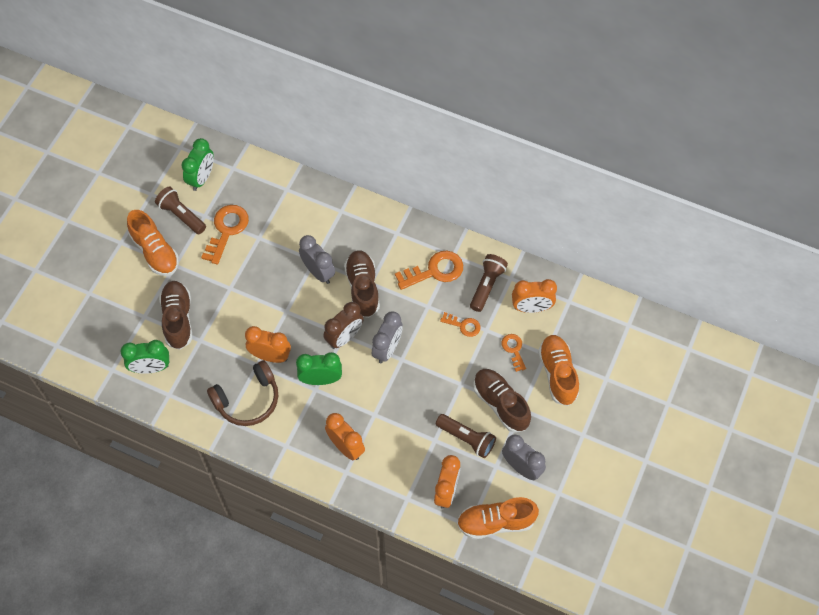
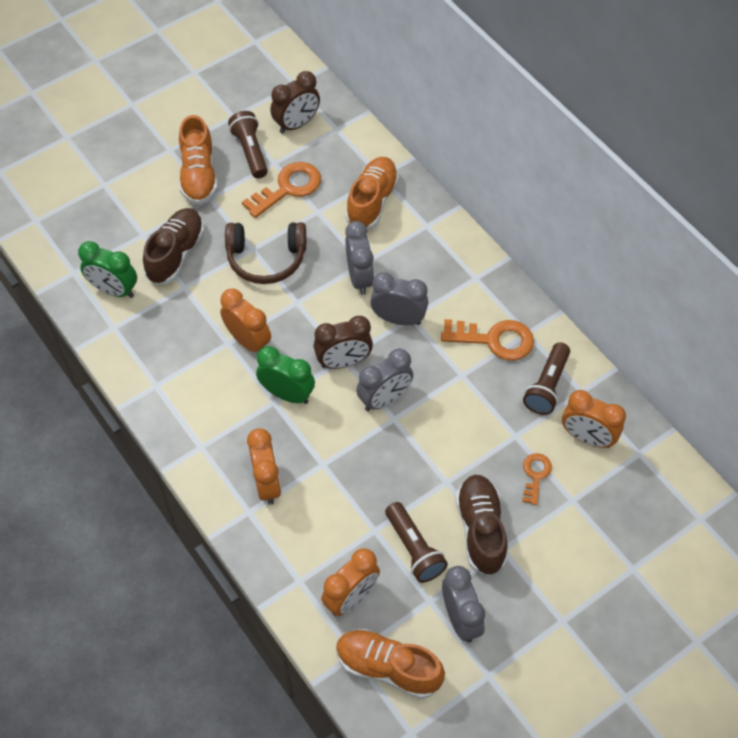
camera: 30 degrees right, 5 degrees down
green clock [182,138,214,191] -> brown clock [270,71,320,134]
brown headphones [207,360,278,426] -> brown headphones moved to [225,222,306,284]
brown shoe [344,250,380,318] -> grey clock [370,272,428,325]
orange key [440,312,480,337] -> none
brown flashlight [470,254,508,312] -> brown flashlight turned 150 degrees clockwise [523,342,570,415]
orange shoe [538,335,579,406] -> orange shoe moved to [346,157,399,229]

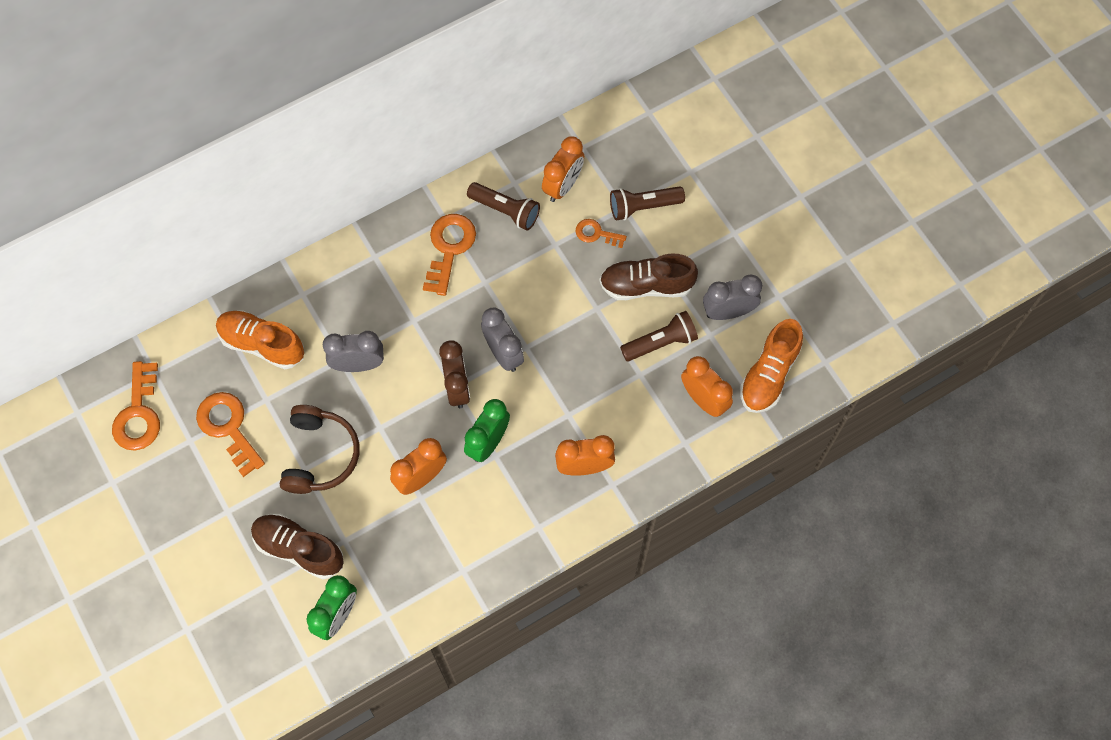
camera: 85 degrees left, 10 degrees up
orange shoe [179,115,218,205] -> none
brown flashlight [228,111,268,178] -> brown flashlight moved to [610,186,685,220]
brown clock [270,71,320,134] -> orange key [112,361,160,450]
grey clock [370,272,428,325] -> none

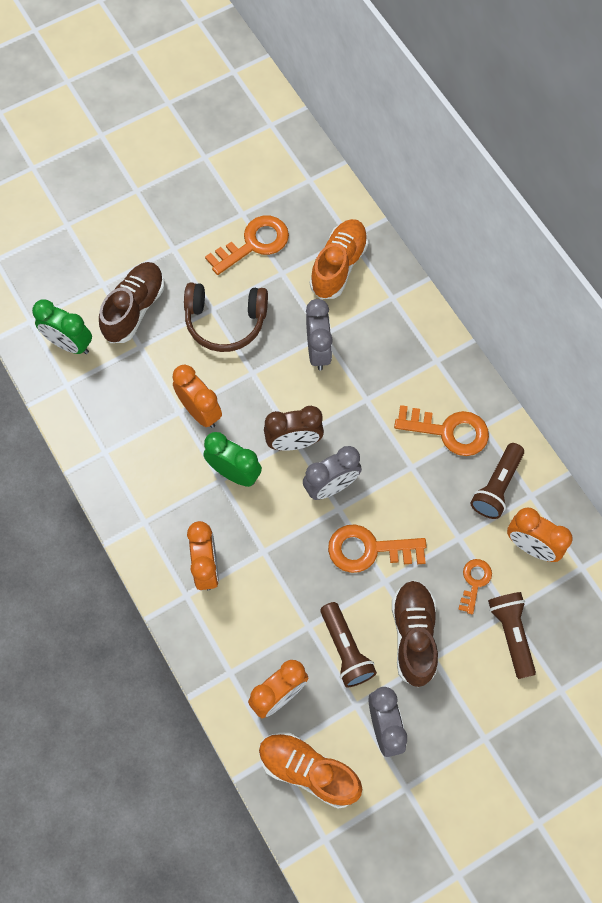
camera: 90 degrees right, 0 degrees up
orange key [112,361,160,450] -> orange key moved to [328,524,427,573]

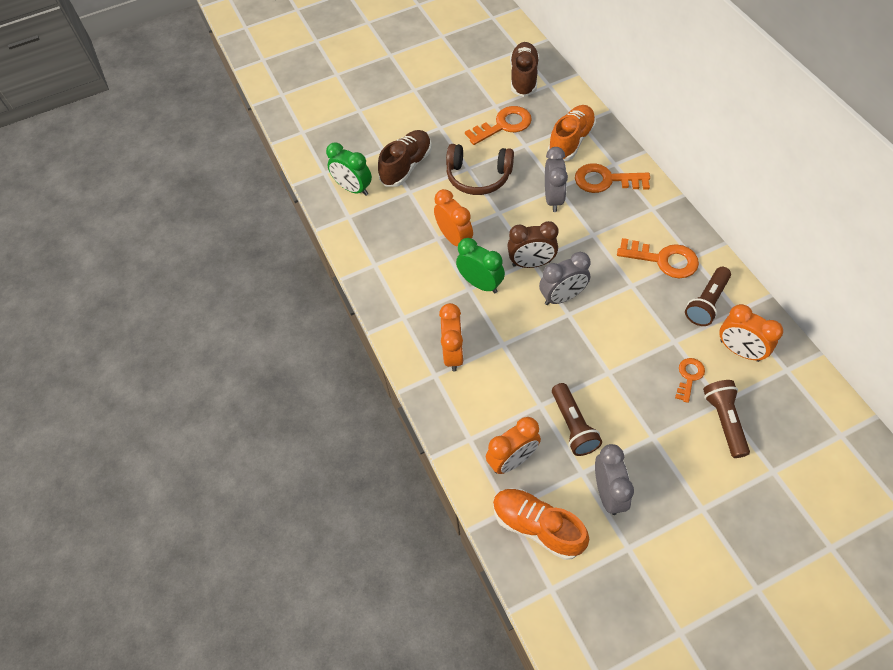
camera: 10 degrees right, 10 degrees down
orange key [328,524,427,573] -> orange key moved to [575,163,650,193]
brown shoe [392,580,438,687] -> brown shoe moved to [510,42,539,97]

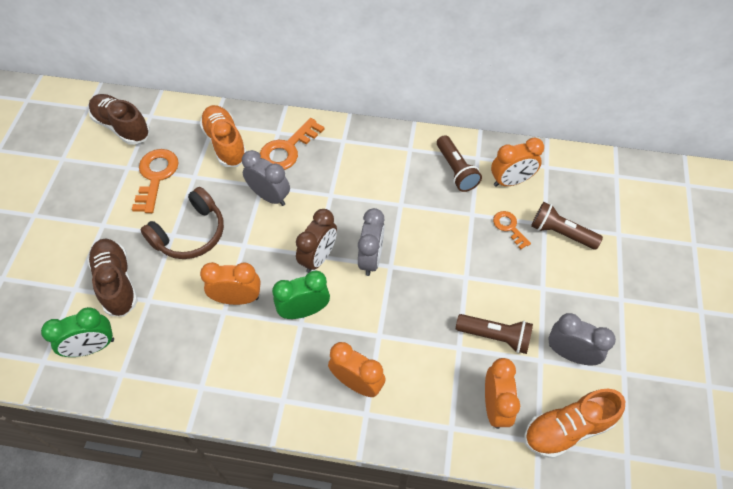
camera: 60 degrees left, 0 degrees up
orange key [617,238,699,278] -> none

